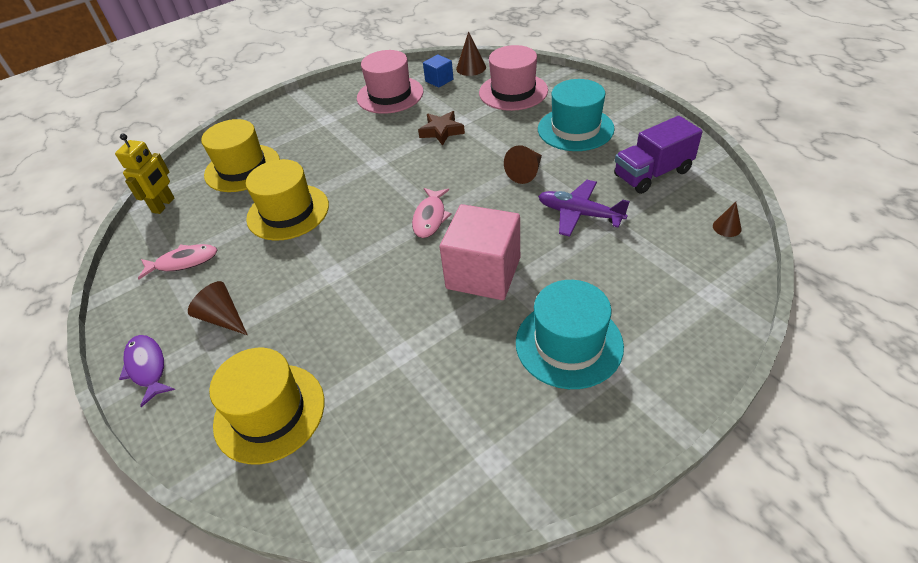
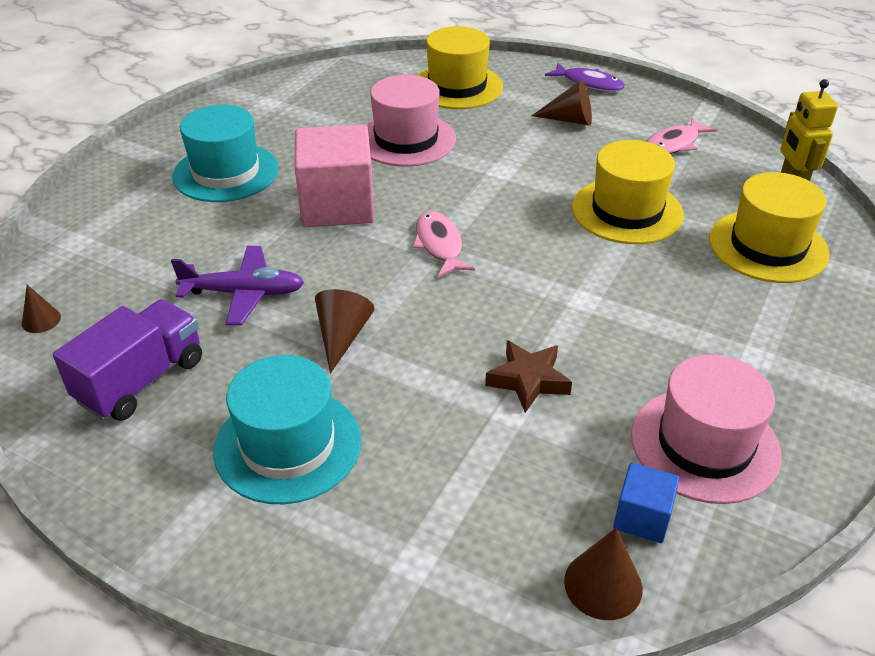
camera: 150 degrees right, 5 degrees down
pink hat [479,45,548,111] -> pink hat moved to [365,75,456,166]

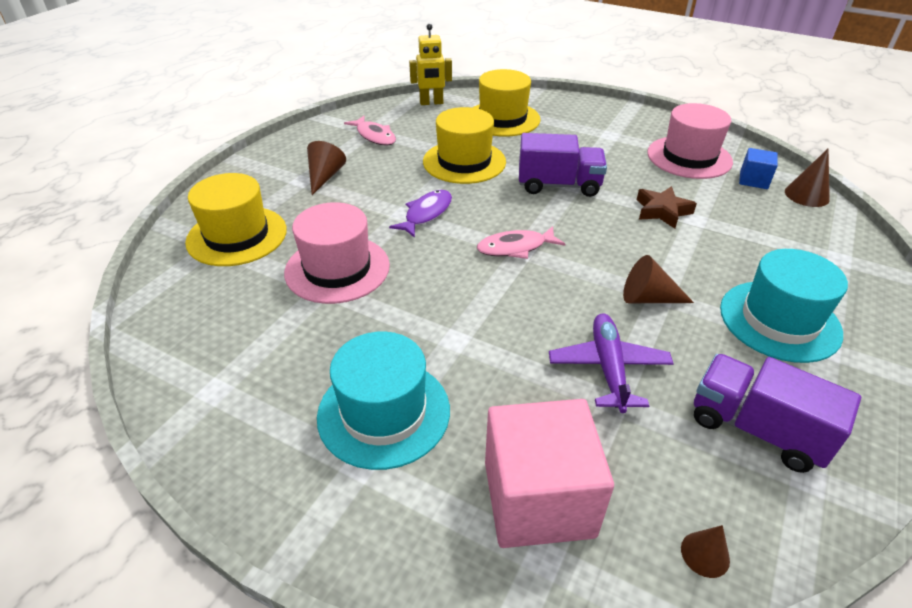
camera: 90 degrees left, 0 degrees up
pink cube [294,124,375,227] -> pink cube moved to [485,399,614,548]
purple fish [545,63,625,92] -> purple fish moved to [389,190,452,238]
none -> purple truck [519,133,607,197]

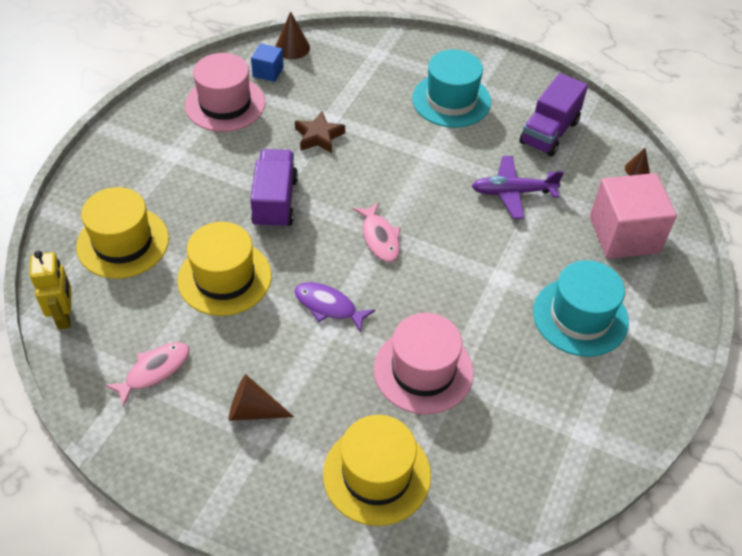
camera: 95 degrees left, 10 degrees up
brown cone [623,255,694,303] -> none

